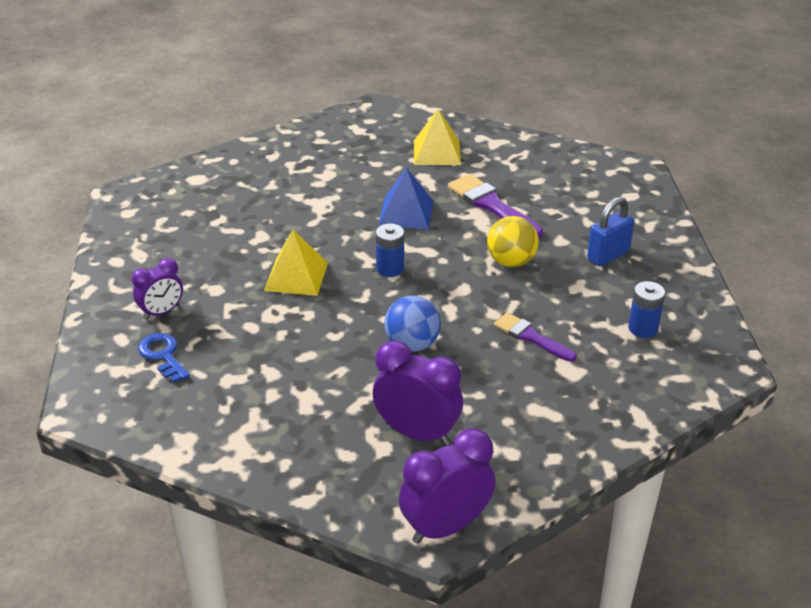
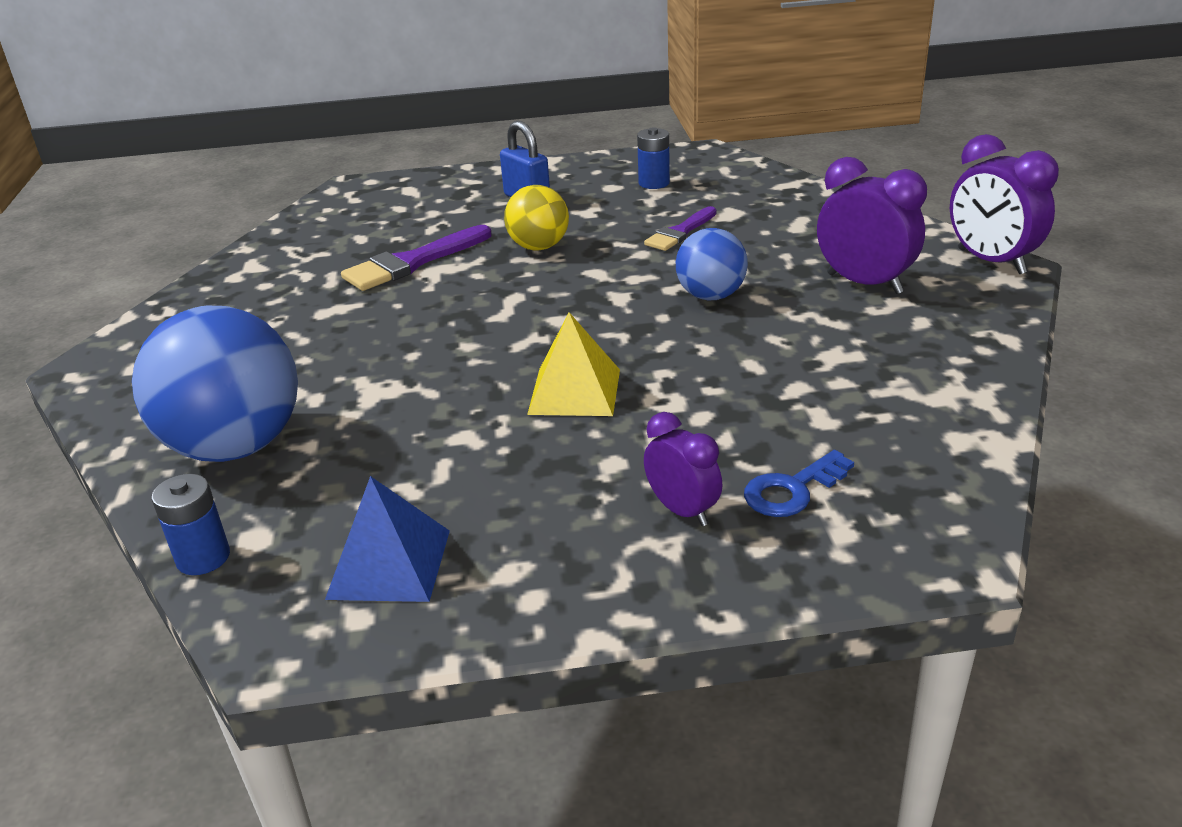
camera: 90 degrees left, 5 degrees down
purple clock [373,340,463,446] -> purple clock turned 105 degrees clockwise [817,157,927,294]
blue battery [376,224,404,277] -> blue battery moved to [151,474,230,575]
blue pyramid [378,167,433,229] -> blue pyramid moved to [325,476,450,602]
yellow pyramid [414,109,461,165] -> none
none -> blue ball [132,306,298,462]

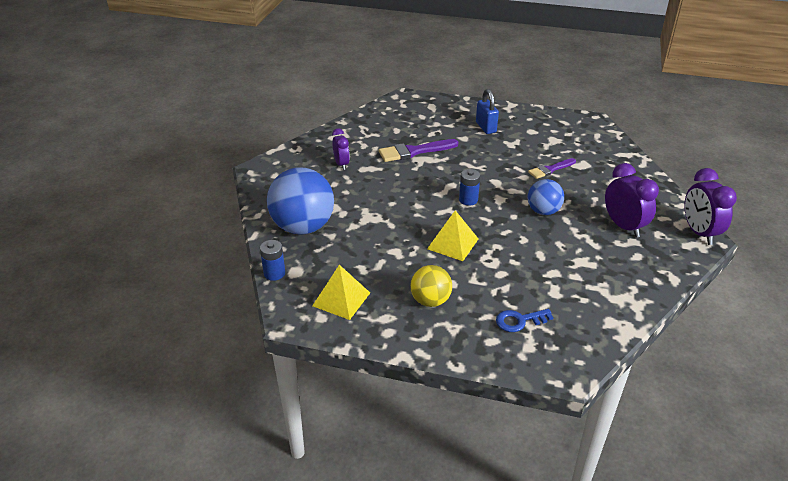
camera: 20 degrees right, 5 degrees up
blue pyramid [325,476,450,602] -> yellow pyramid [312,265,370,320]
yellow ball [504,185,569,250] -> yellow ball moved to [410,265,452,307]
blue battery [637,127,670,189] -> blue battery moved to [459,169,480,206]
purple clock [644,412,722,526] -> purple clock moved to [332,128,350,170]

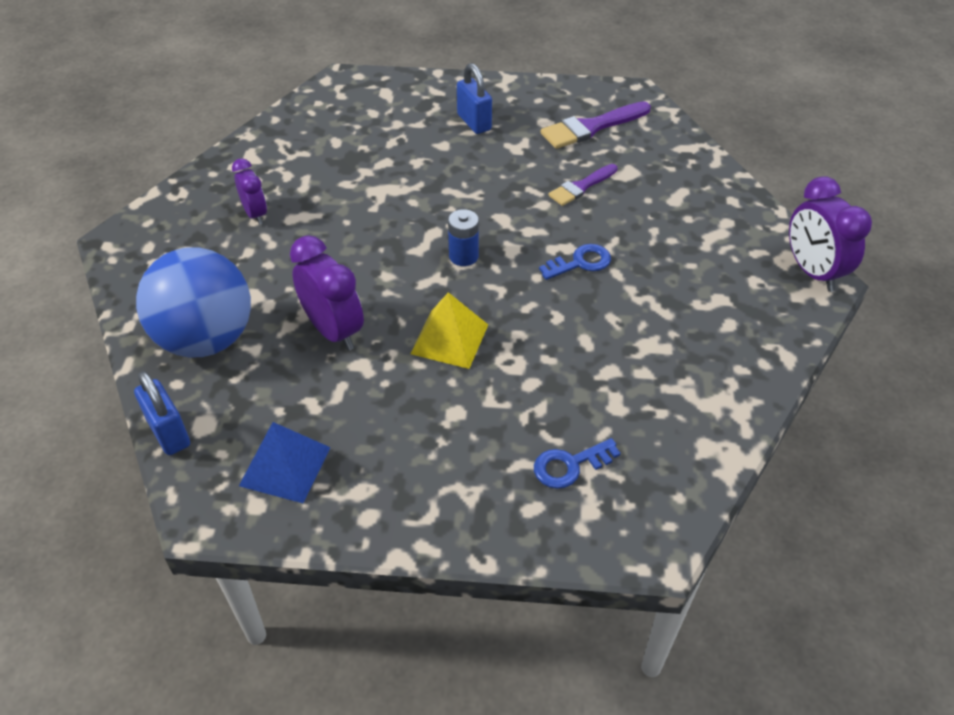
camera: 10 degrees left, 10 degrees up
blue battery [260,240,285,281] -> blue padlock [134,371,190,455]
yellow pyramid [312,265,370,320] -> blue pyramid [239,422,331,503]
purple brush [379,139,458,162] -> purple brush moved to [541,101,651,149]
yellow ball [410,265,452,307] -> none
blue ball [528,179,564,215] -> blue key [539,244,611,280]
purple clock [605,163,659,238] -> purple clock moved to [290,235,364,351]

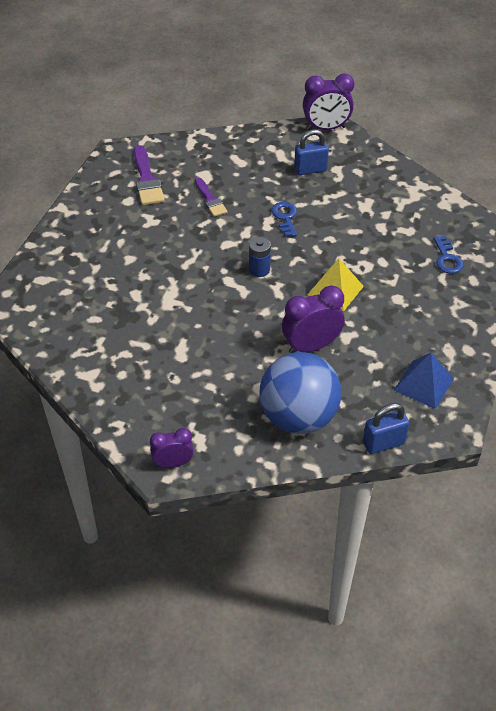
camera: 75 degrees left, 0 degrees up
purple clock [232,158,267,225] -> purple clock moved to [150,428,194,468]
blue padlock [457,63,492,134] -> blue padlock moved to [294,130,329,175]

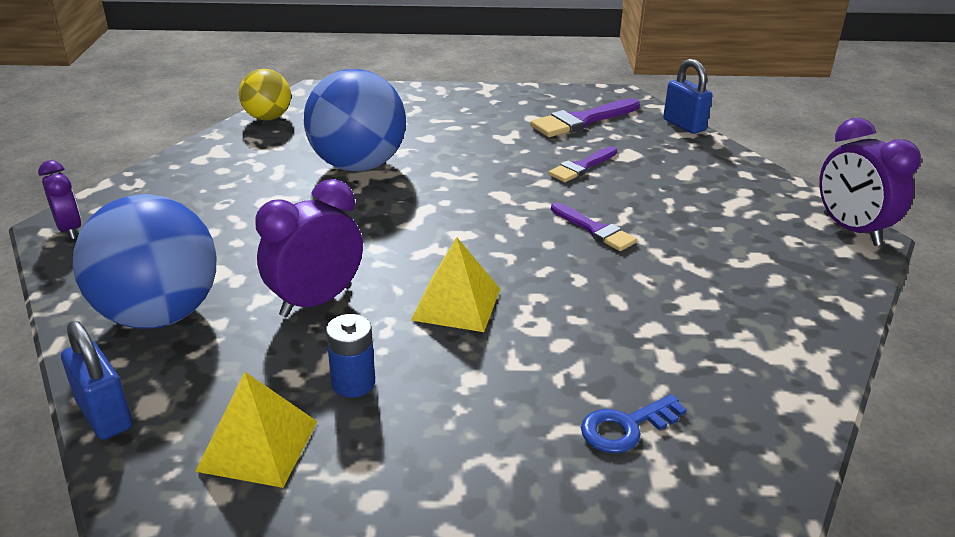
camera: 70 degrees right, 15 degrees down
blue battery [249,237,271,277] -> blue battery moved to [326,314,375,398]
blue key [271,202,297,237] -> purple brush [551,202,637,251]
purple clock [282,286,345,353] -> purple clock turned 90 degrees counterclockwise [255,179,363,317]
blue padlock [294,130,329,175] -> blue padlock moved to [663,59,713,134]
blue pyramid [394,353,454,409] -> yellow pyramid [195,372,318,488]
none -> yellow ball [239,69,291,121]
none -> blue ball [304,69,406,172]

